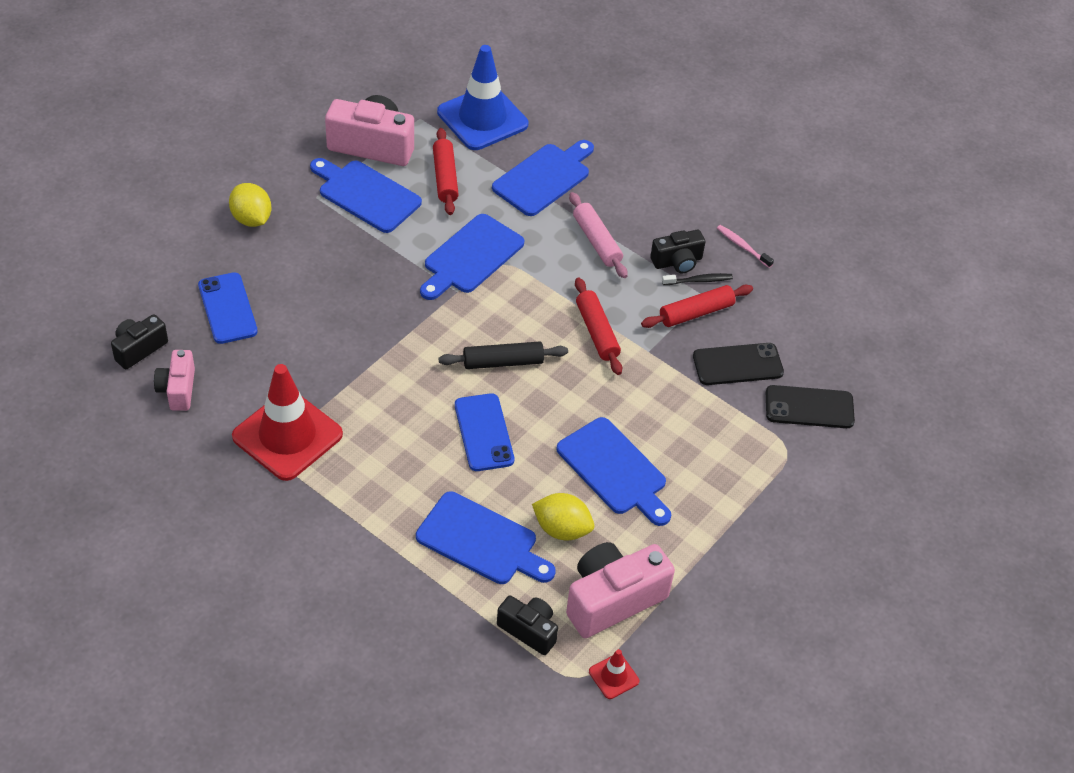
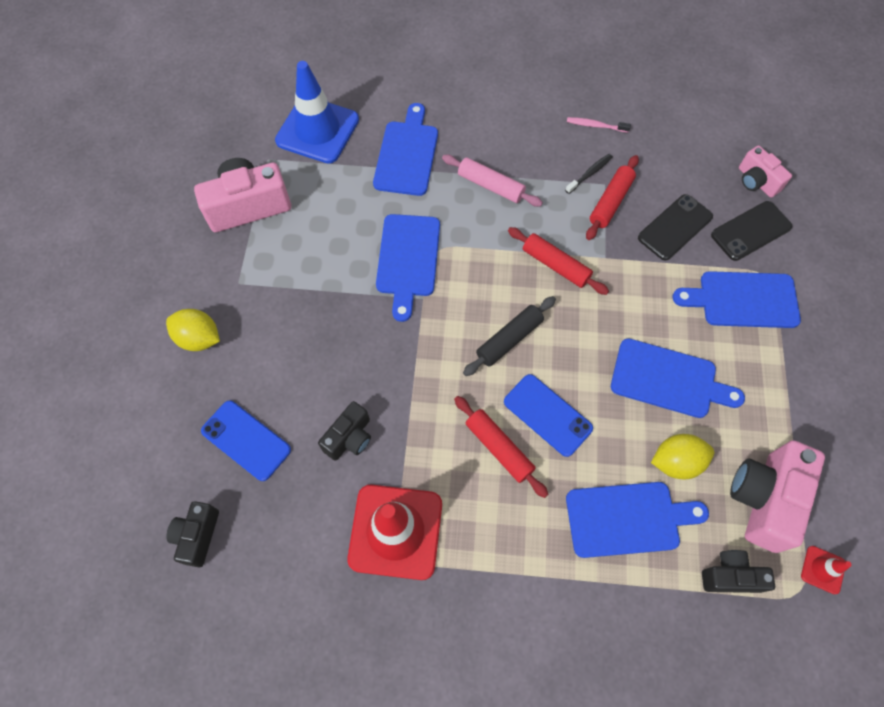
camera: 30 degrees left, 15 degrees up
pink camera [154,350,195,411] -> pink camera moved to [739,146,792,198]
blue cutting board [310,158,422,233] -> blue cutting board moved to [672,271,801,328]
red rolling pin [433,128,459,215] -> red rolling pin moved to [454,396,548,498]
black camera [650,230,705,273] -> black camera moved to [318,401,371,461]

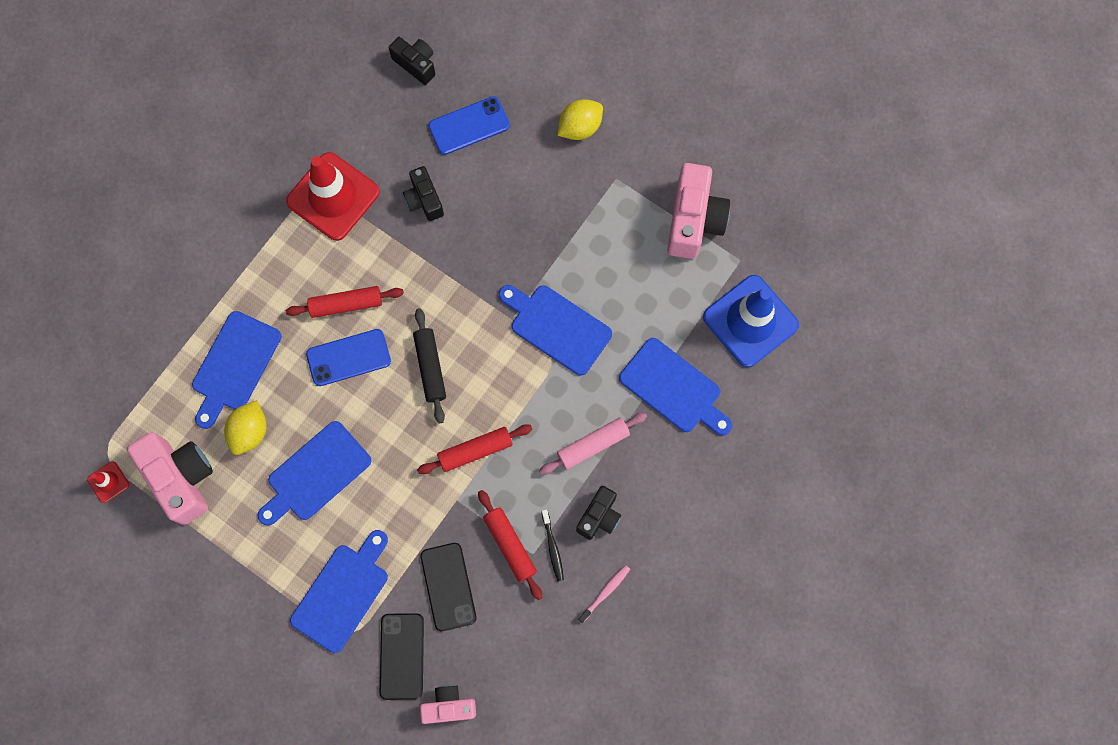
camera: 120 degrees right, 10 degrees up
black camera [702,550,775,593] -> black camera moved to [576,486,621,540]

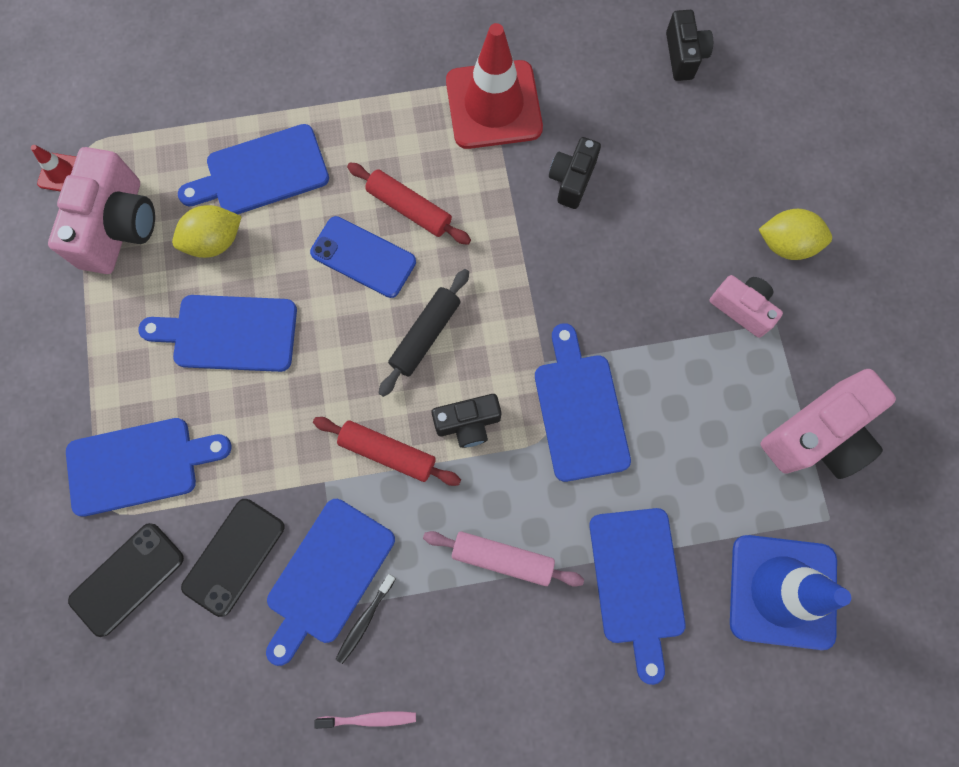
camera: 45 degrees right, 0 degrees up
pink camera [420,685,476,724] -> pink camera moved to [710,275,783,338]
blue phone [428,96,510,155] -> none
red rolling pin [478,490,542,600] -> blue cutting board [266,499,395,666]
black camera [576,486,621,540] -> black camera moved to [431,394,501,448]

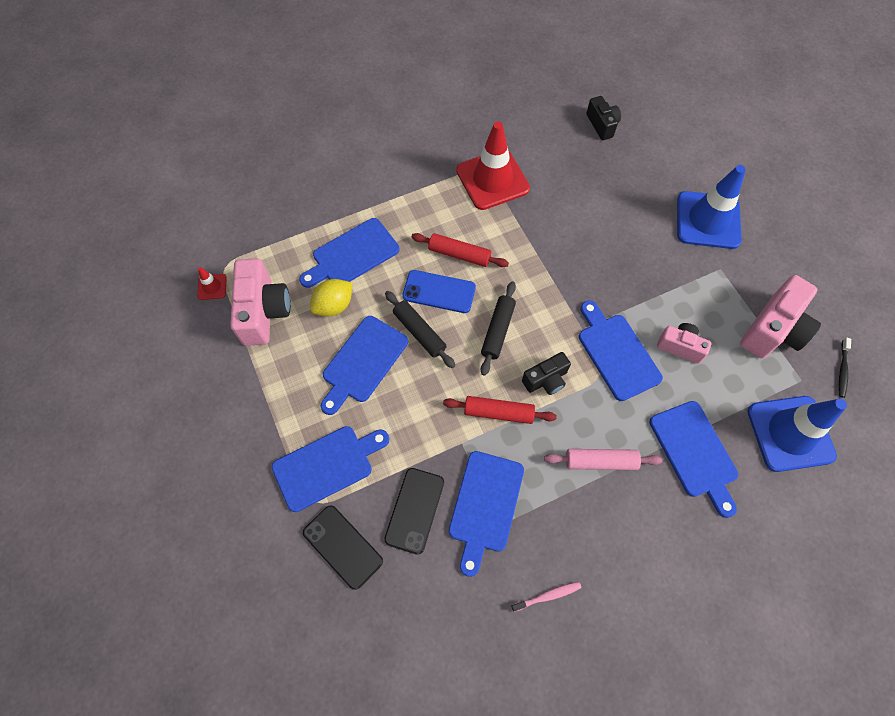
camera: 15 degrees left, 10 degrees down
black phone [68,523,184,637] -> black phone turned 75 degrees counterclockwise [303,505,383,590]
blue cutting board [138,295,297,372] -> blue cutting board turned 45 degrees counterclockwise [321,316,408,415]
black toothbrush [336,574,396,664] -> black toothbrush moved to [839,338,851,398]
black camera [549,137,601,209] -> none
pink camera [710,275,783,338] -> pink camera moved to [657,323,711,364]
yellow lemon [758,209,832,260] -> blue traffic cone [677,165,746,249]
none -> black rolling pin [385,291,455,368]

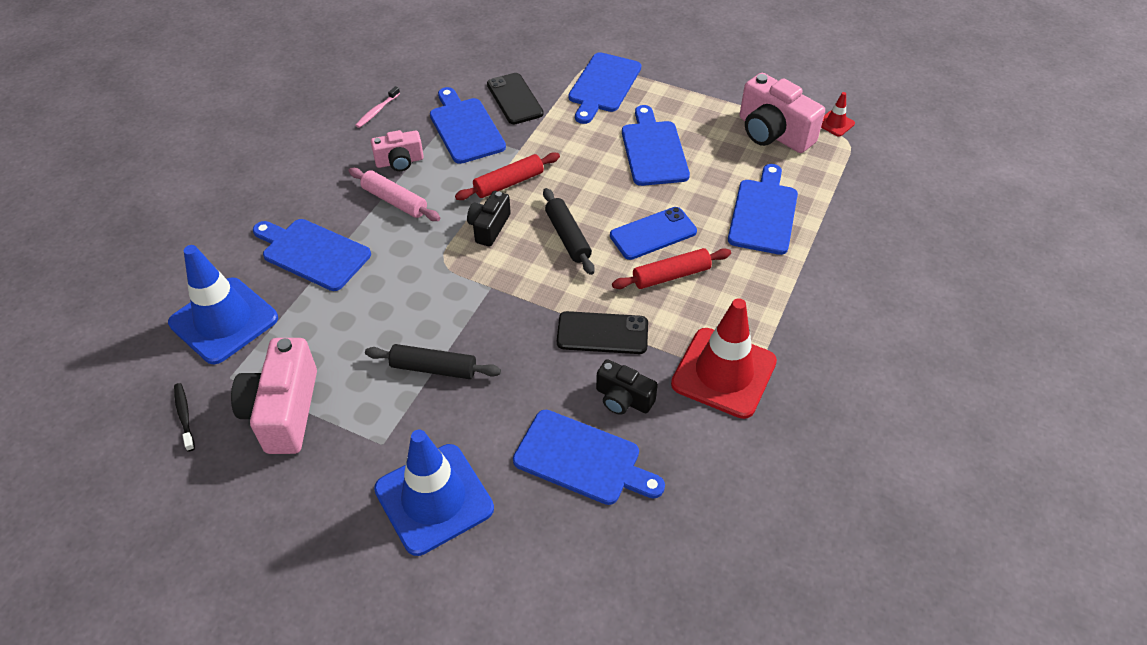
camera: 140 degrees right, 15 degrees down
black phone [303,505,383,590] -> black phone moved to [557,311,648,354]
yellow lemon [310,279,352,316] -> none
black rolling pin [385,291,455,368] -> black rolling pin moved to [365,344,501,379]
pink rolling pin [544,449,662,470] -> pink rolling pin turned 75 degrees clockwise [349,168,440,221]
blue cutting board [579,300,663,401] -> blue cutting board moved to [513,410,665,505]
black camera [586,96,621,140] -> black camera moved to [596,359,658,415]
pink camera [657,323,711,364] -> pink camera moved to [371,130,424,171]

